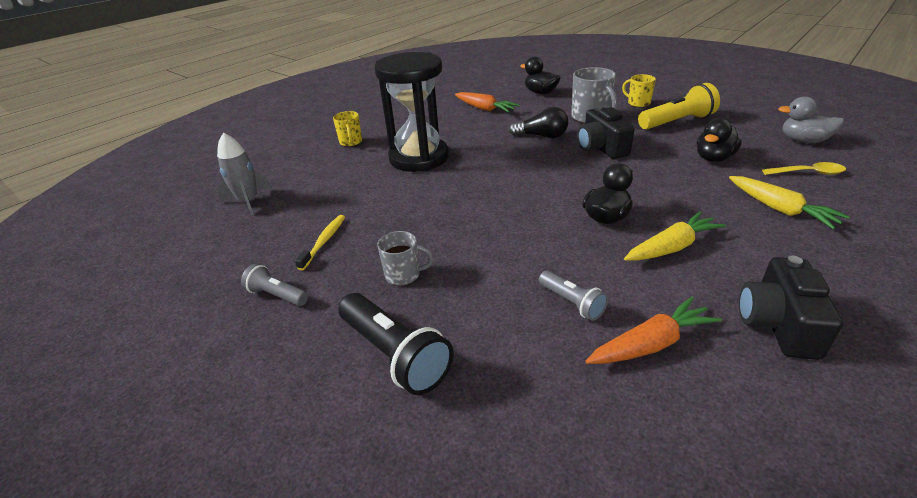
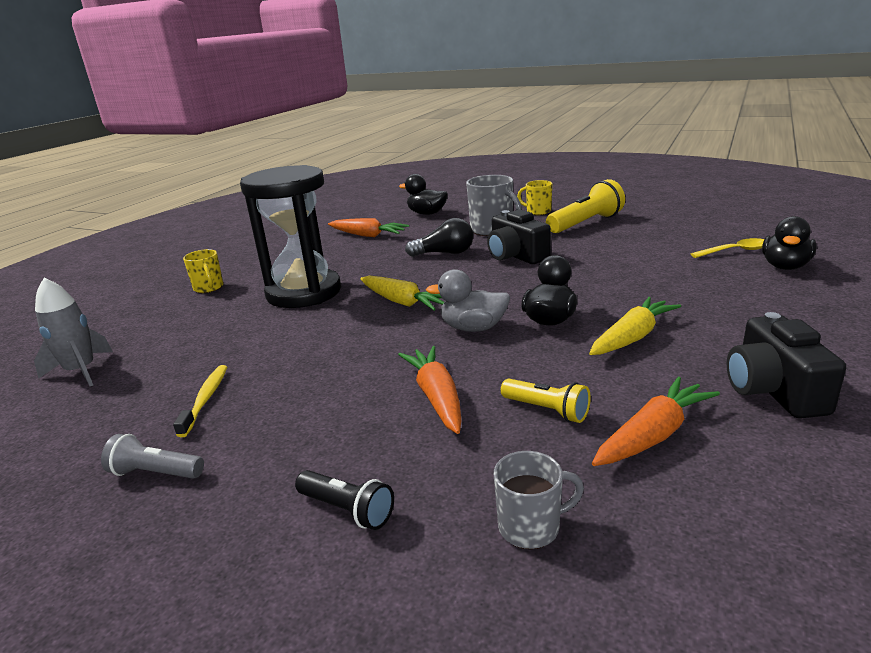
camera: 15 degrees left, 10 degrees down
black flashlight [338,293,454,395] -> black flashlight [295,470,394,530], size x0.56
grey mug [377,231,434,286] -> grey mug moved to [494,451,584,549]
grey flashlight [539,271,608,321] -> yellow flashlight [501,378,591,423]
black duck [697,118,742,162] -> black duck moved to [762,216,816,270]
yellow carrot [729,176,850,229] -> yellow carrot moved to [360,276,445,311]
grey duck [778,96,844,143] -> grey duck moved to [426,269,510,332]
none -> orange carrot [398,346,461,434]

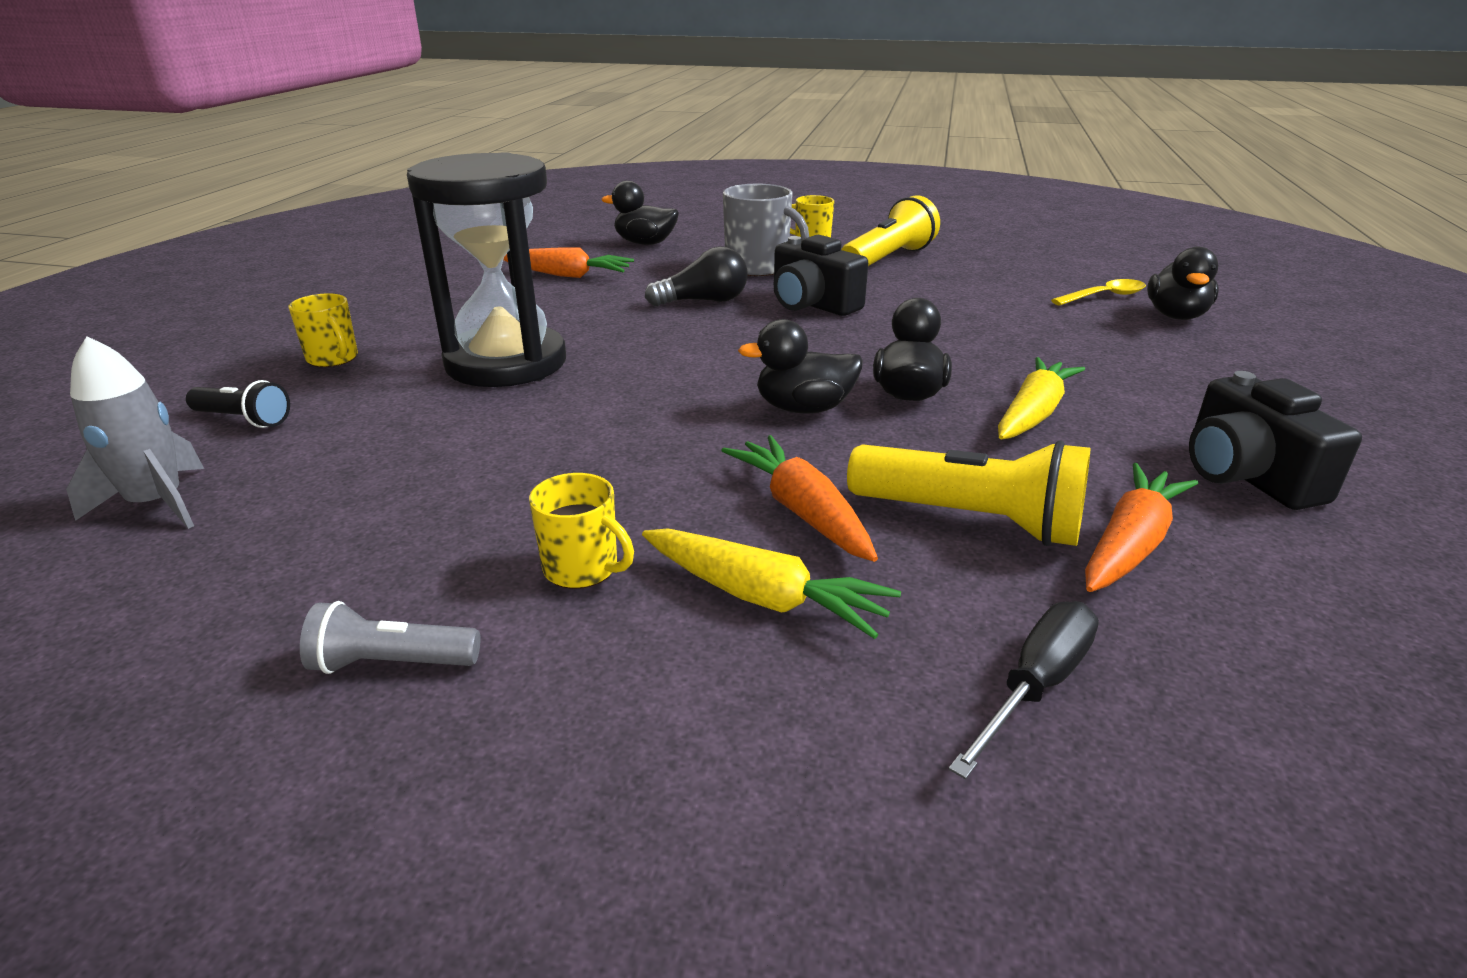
camera: 15 degrees left, 5 degrees up
yellow toothbrush [173,365,227,437] -> none
black flashlight [295,470,394,530] -> black flashlight moved to [186,380,290,428]
yellow carrot [360,276,445,311] -> yellow carrot moved to [642,529,901,639]
grey duck [426,269,510,332] -> black duck [738,319,863,413]
grey mug [494,451,584,549] -> black screwdriver [949,601,1099,779]
yellow flashlight [501,378,591,423] -> yellow flashlight [847,440,1090,546], size x1.78
none -> yellow mug [529,473,634,589]

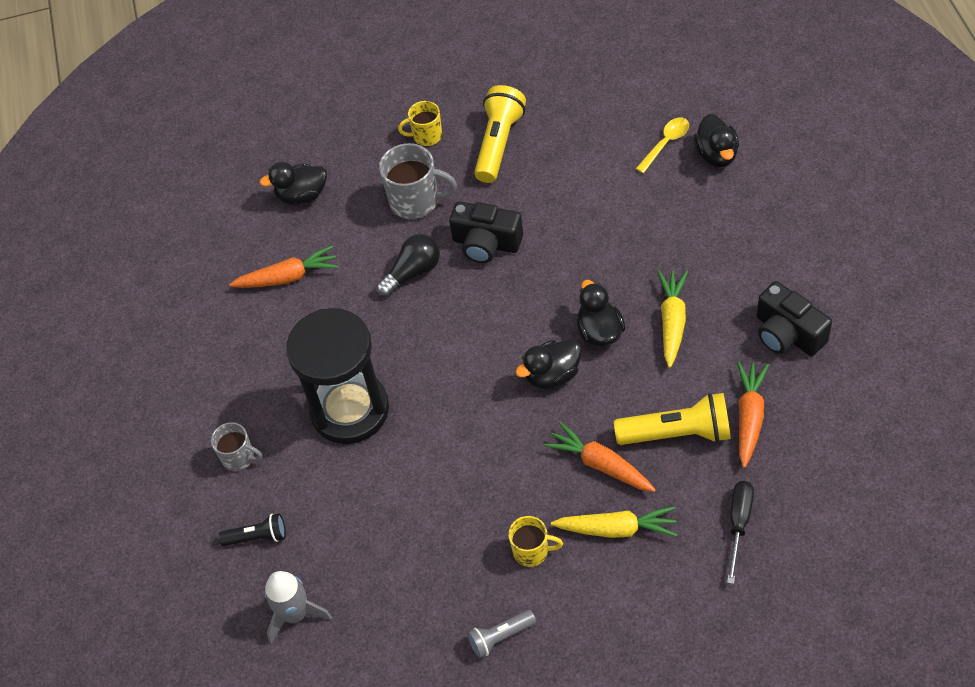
camera: 20 degrees left, 25 degrees up
yellow mug [289,293,358,367] -> grey mug [211,422,263,471]

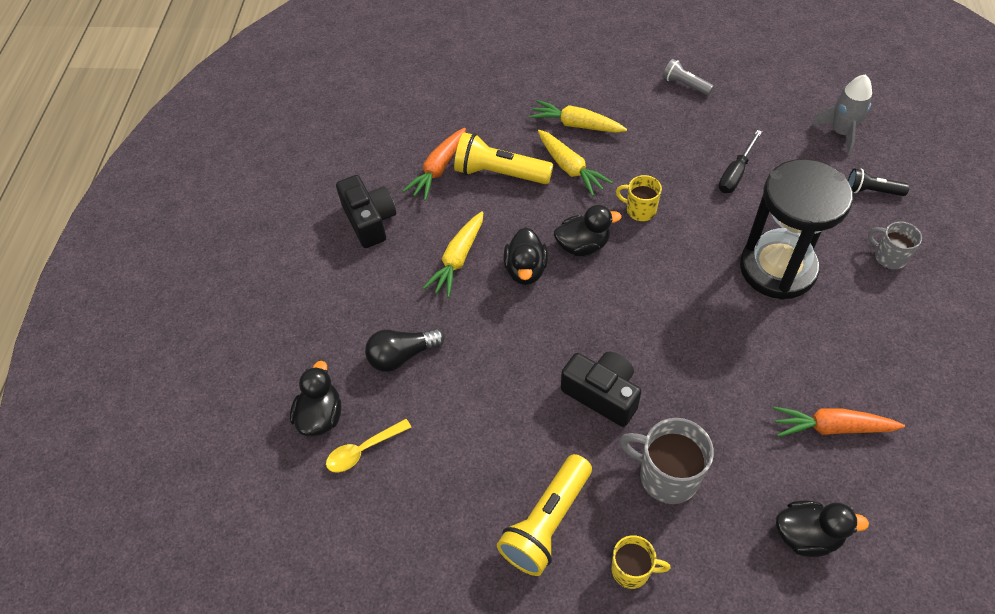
camera: 165 degrees left, 0 degrees up
black light bulb [376,234,440,297] -> black light bulb moved to [365,328,445,372]
grey flashlight [467,610,536,658] -> grey flashlight turned 135 degrees counterclockwise [663,59,714,95]
yellow mug [508,516,563,567] -> yellow mug moved to [616,175,662,221]
orange carrot [544,422,656,492] -> yellow carrot [538,130,613,196]
black screwdriver [727,481,754,584] -> black screwdriver moved to [719,130,762,193]

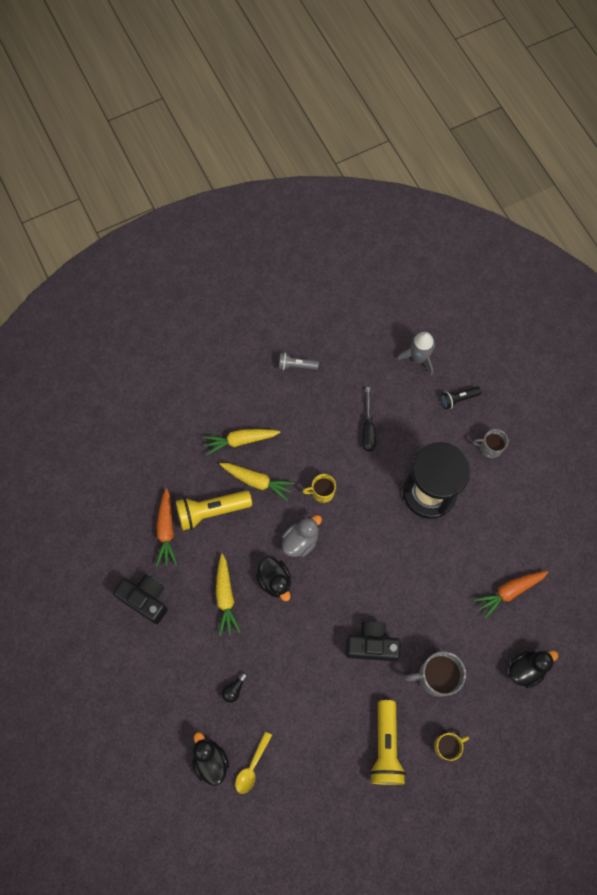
camera: 35 degrees left, 15 degrees up
black light bulb [365,328,445,372] -> black light bulb [222,672,247,703], size x0.58
black duck [554,205,621,256] -> grey duck [282,515,322,557]

